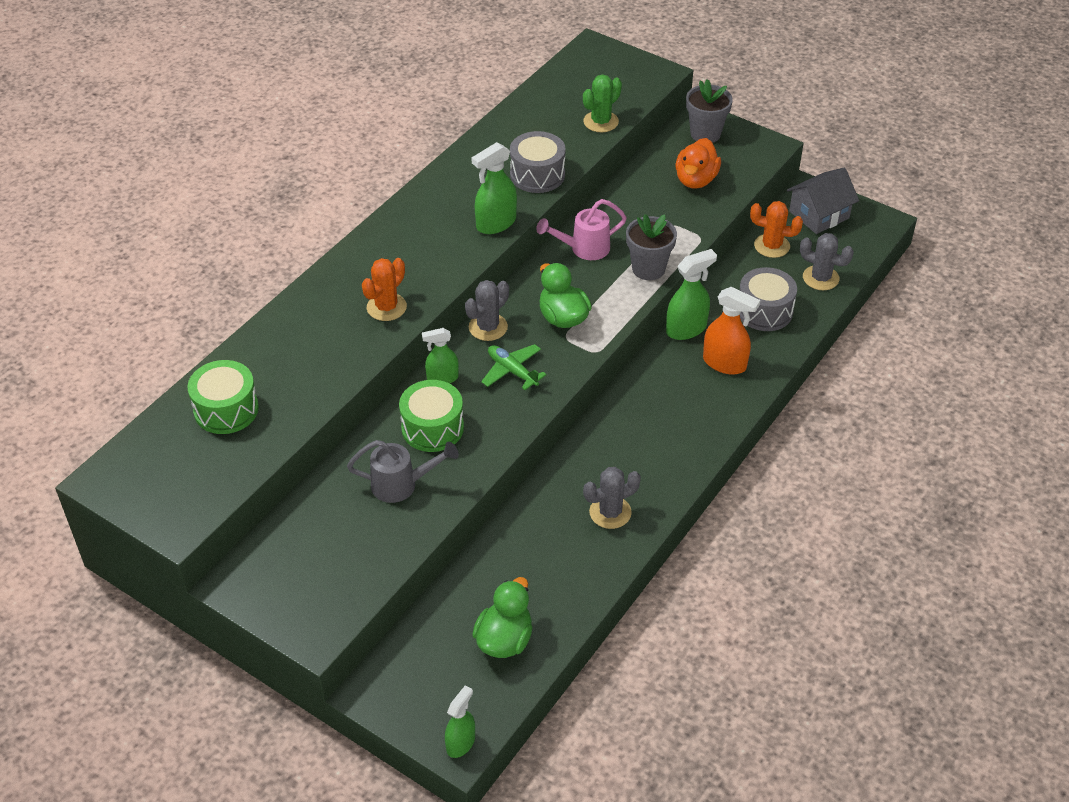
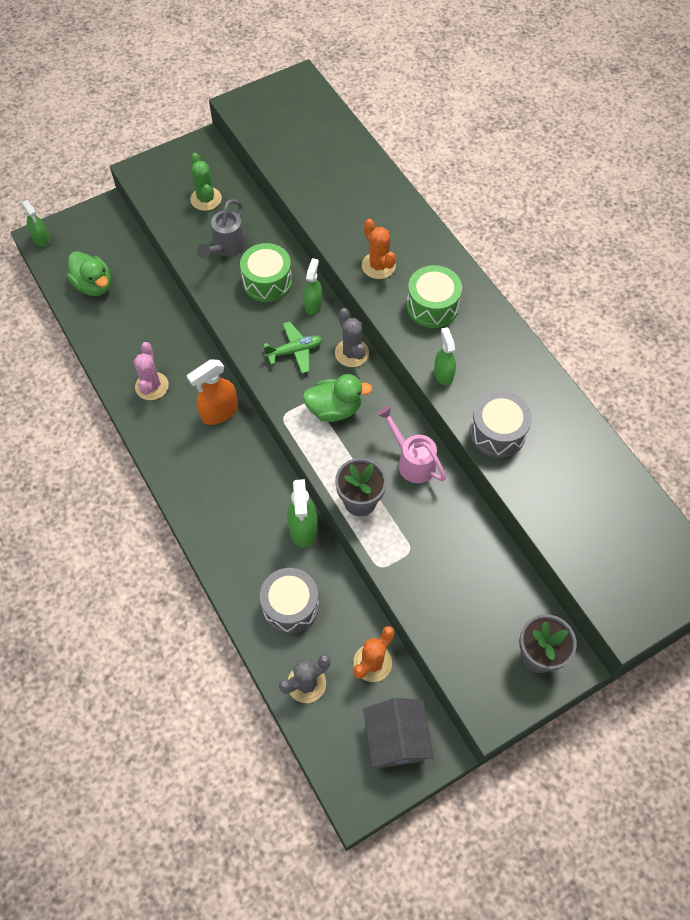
camera: 115 degrees right, 15 degrees up
green drum [188,360,259,434] -> green drum moved to [406,265,462,328]
green spray bottle [472,142,517,234] -> green spray bottle [434,327,456,386], size x0.66
pink watering can [536,199,627,260] -> pink watering can turned 45 degrees counterclockwise [377,406,446,483]
green cactus [583,74,622,132] -> green cactus moved to [190,153,222,211]
grey cactus [583,467,641,529] -> pink cactus [134,342,169,400]
orange duck [676,138,721,189] -> none
orange spray bottle [703,287,760,375] -> orange spray bottle moved to [187,359,238,425]

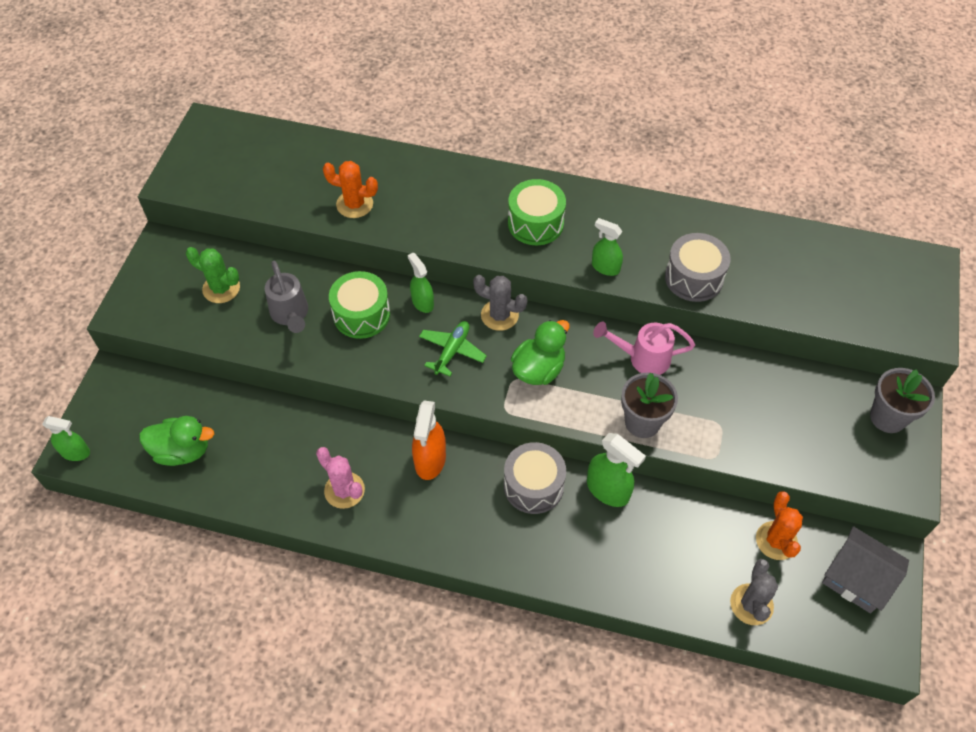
camera: 45 degrees left, 5 degrees down
grey drum [260,568,319,634] -> grey drum moved to [504,442,566,514]
orange cactus [362,219,396,279] -> orange cactus moved to [323,161,378,218]

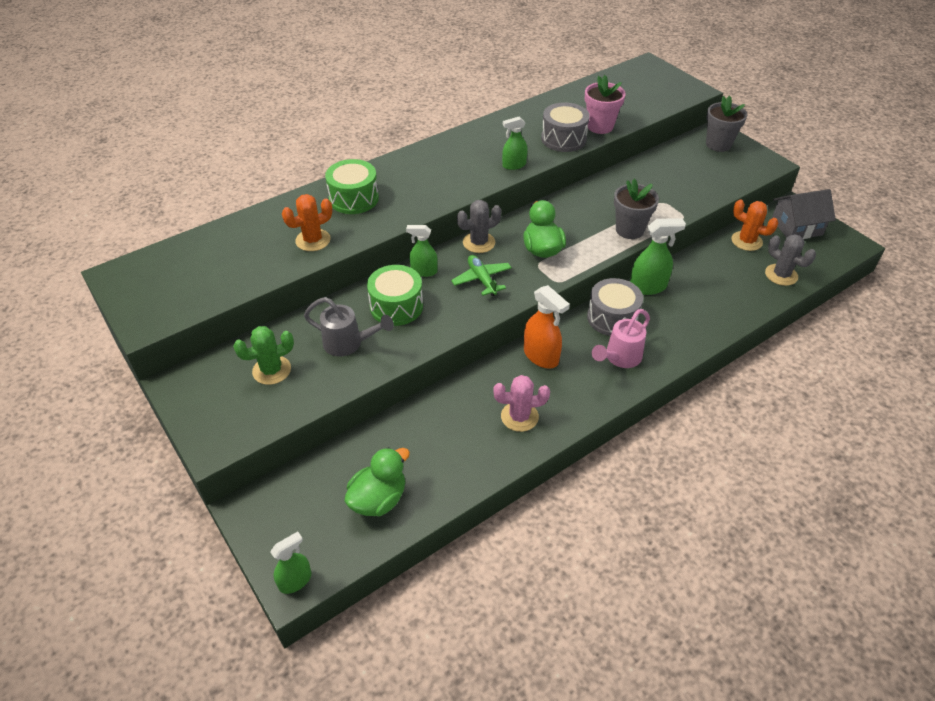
camera: 50 degrees left, 10 degrees down
green drum [508,179,566,245] -> green drum moved to [325,159,379,214]
pink watering can [593,322,695,375] -> pink watering can moved to [592,309,650,368]
none -> pink flower pot [585,75,626,134]

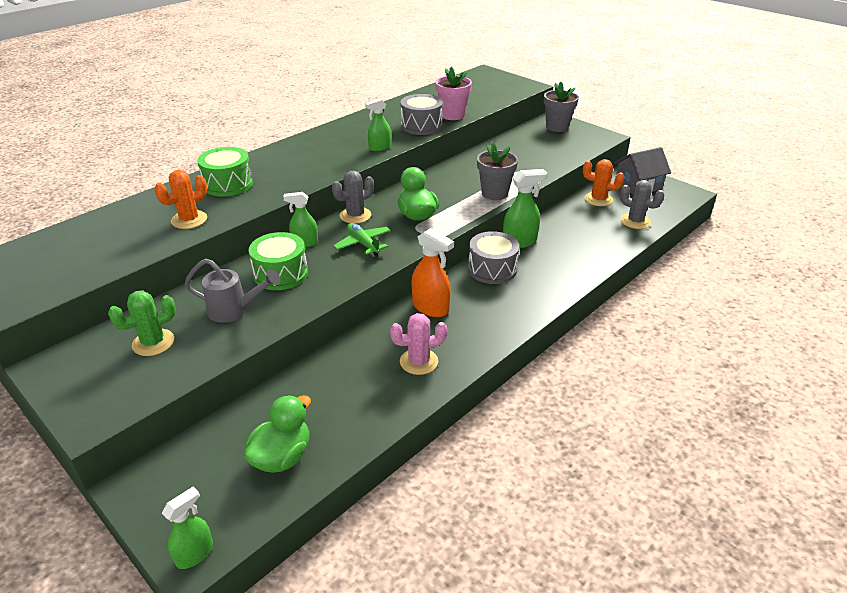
camera: 10 degrees left, 10 degrees down
pink watering can [592,309,650,368] -> none

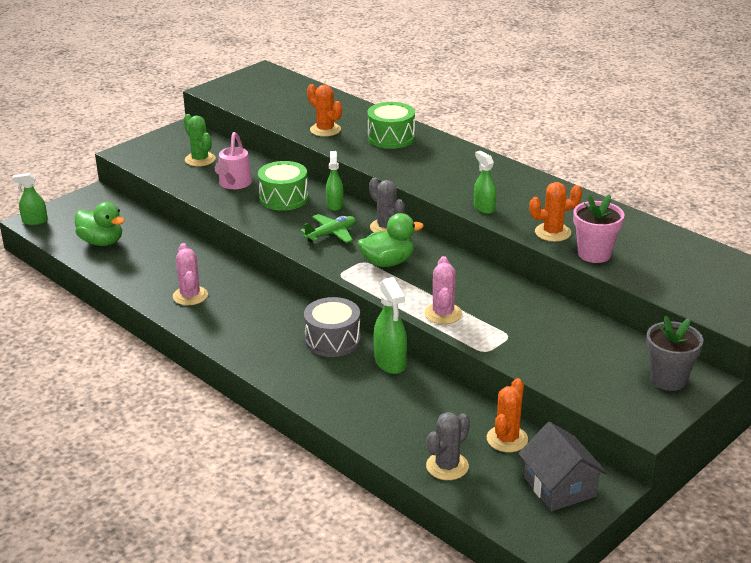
camera: 90 degrees right, 5 degrees down
green spray bottle [162,487,213,569] -> green spray bottle turned 135 degrees clockwise [12,173,48,225]
grey watering can [185,259,280,323] -> pink watering can [215,132,252,189]
grey drum [401,94,443,135] -> orange cactus [529,182,582,242]
orange spray bottle [411,228,454,317] -> none
grey flower pot [477,142,518,200] -> pink cactus [424,256,462,324]

